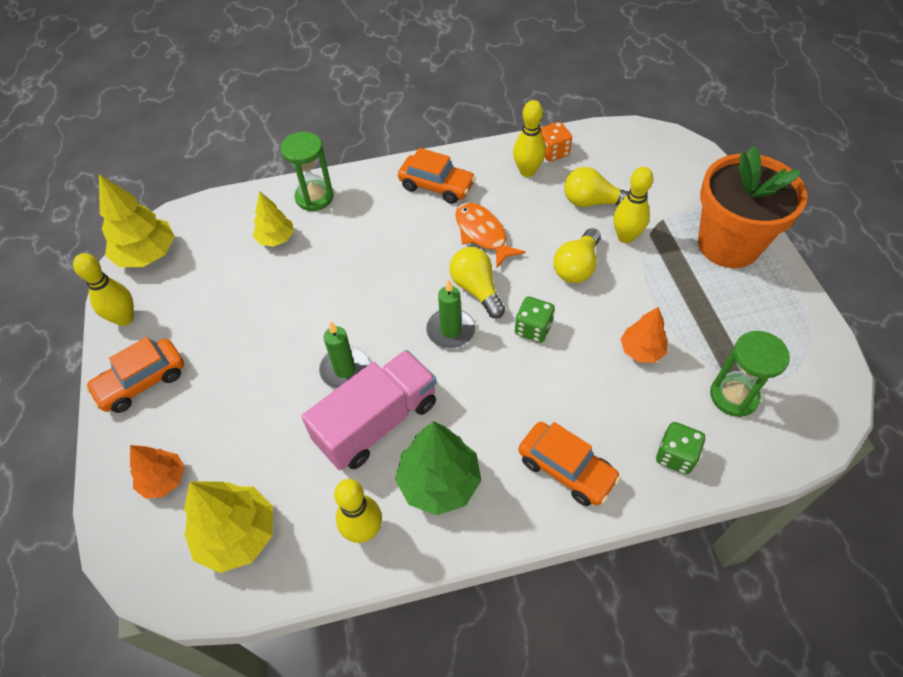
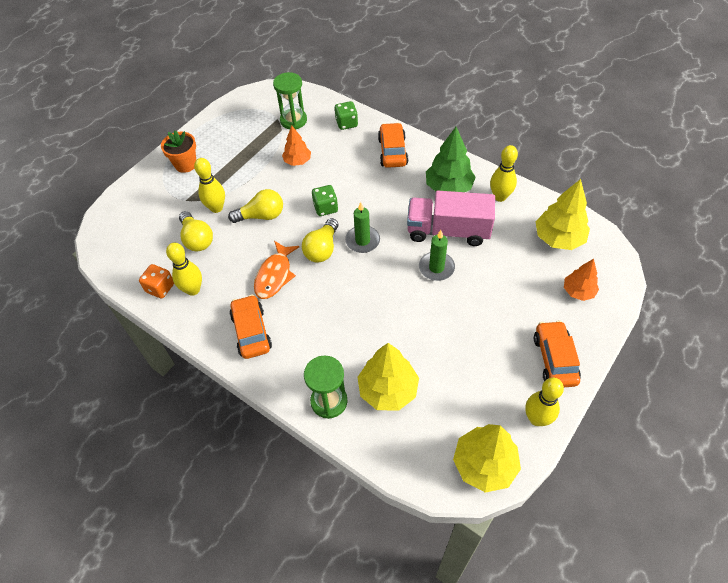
camera: 130 degrees left, 0 degrees up
orange car [85,337,184,413] -> orange car turned 105 degrees counterclockwise [534,321,581,387]
yellow tree [253,191,294,247] -> yellow tree [357,343,419,411], size x1.63
orange flower pot [698,146,807,268] -> orange flower pot [161,130,196,173], size x0.53

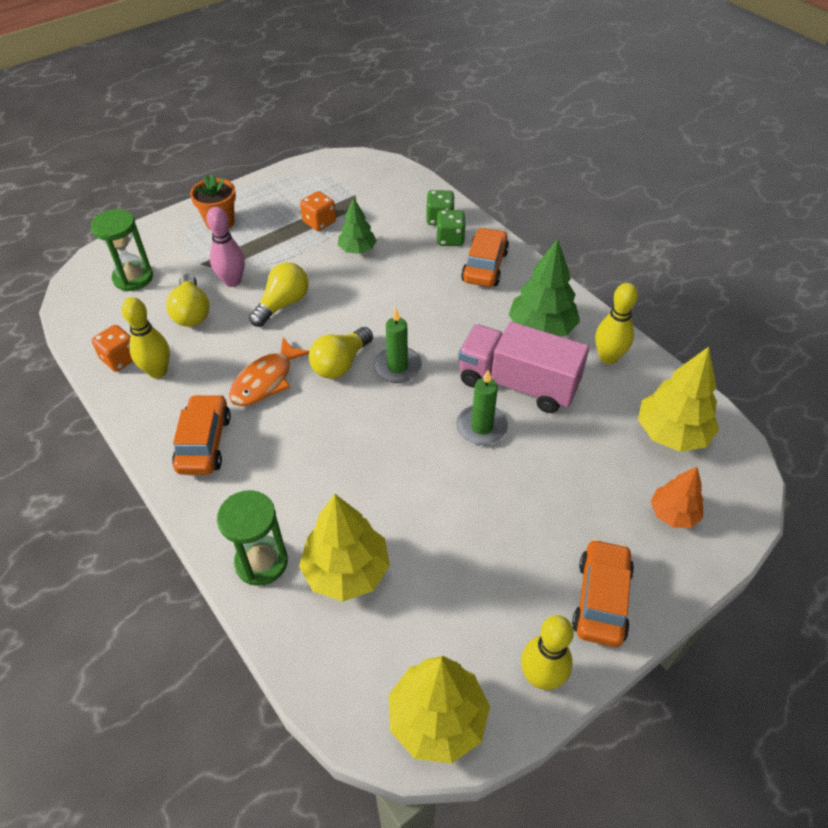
camera: 15 degrees right, 5 degrees down
yellow bowling pin [194,158,225,213] -> pink bowling pin [206,207,245,287]
yellow light bulb [228,189,283,223] -> yellow light bulb turned 60 degrees counterclockwise [249,262,309,327]
green hourglass [273,72,307,130] -> green hourglass moved to [91,209,153,291]
orange tree [282,126,311,166] -> green tree [338,197,377,254]
green dice [312,185,338,216] -> green dice moved to [436,210,466,246]
none -> orange dice [300,191,336,231]

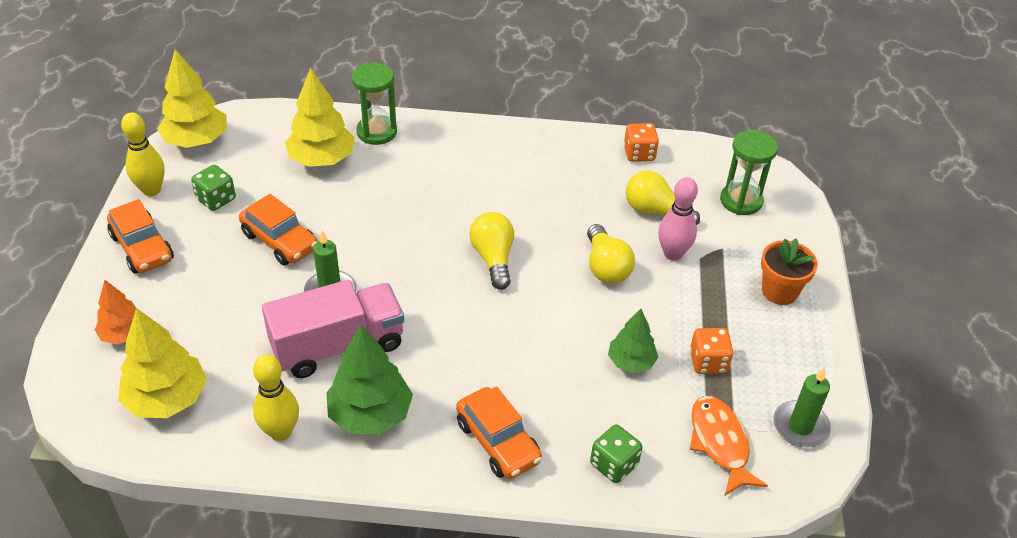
camera: 130 degrees right, 5 degrees down
yellow bowling pin [121,297,170,378] -> none
orange car [172,394,231,475] -> orange car moved to [239,194,318,265]
orange fish [229,337,309,406] -> orange fish moved to [690,396,768,496]
green candle [373,308,422,383] -> green candle moved to [773,368,831,447]
green dice [436,210,466,246] -> green dice moved to [191,165,236,211]

